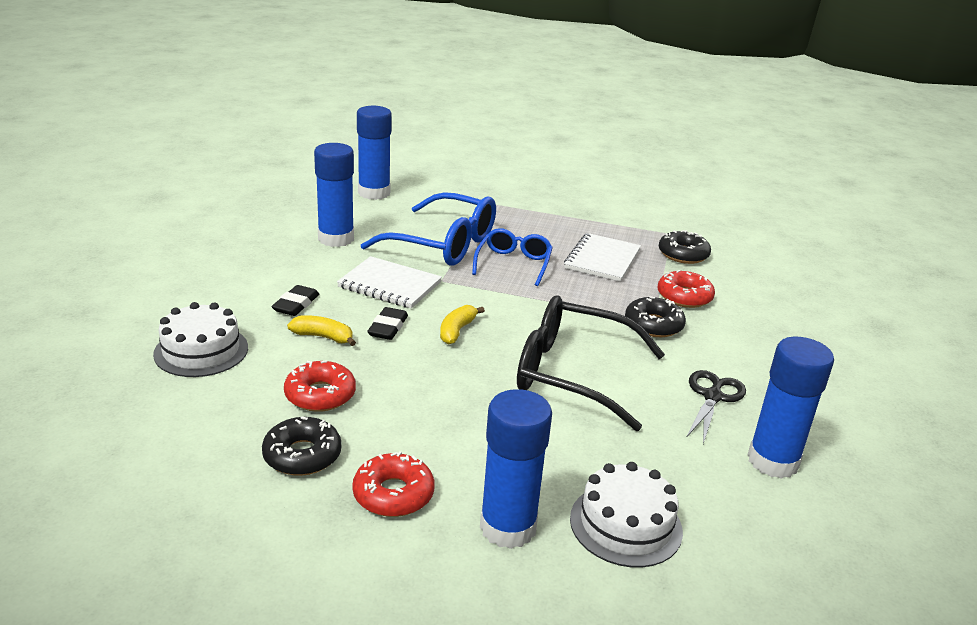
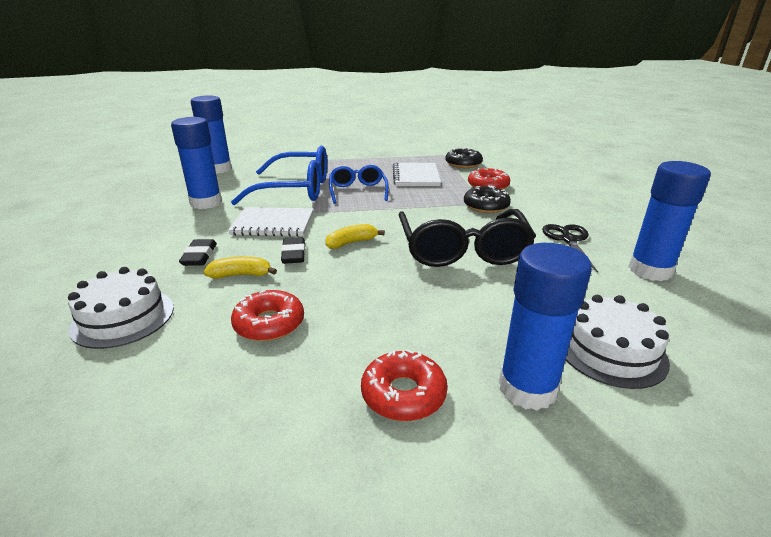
camera: 20 degrees left, 0 degrees up
black donut [262,416,342,476] -> none
yellow banana [440,305,485,345] -> yellow banana turned 60 degrees clockwise [325,224,385,249]
black glasses [517,295,665,431] -> black glasses turned 90 degrees counterclockwise [398,209,536,267]

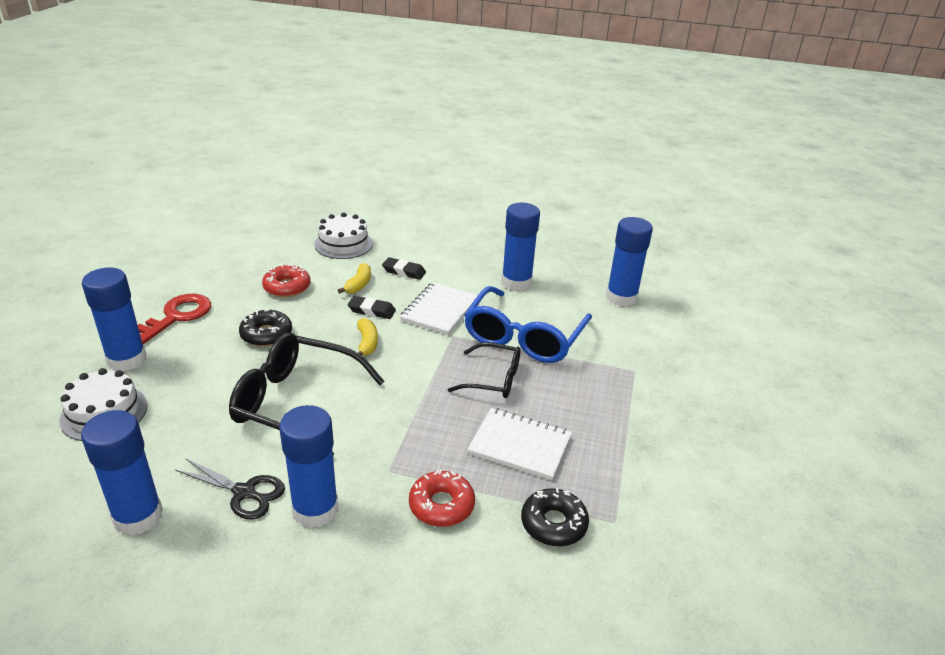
camera: 110 degrees right, 5 degrees up
blue glasses [329,165,389,204] -> black glasses [448,342,520,398]
red donut [361,350,448,421] -> red key [138,294,211,344]
black donut [464,185,511,213] -> black donut moved to [239,309,292,347]
none -> blue glue stick [279,405,338,528]

